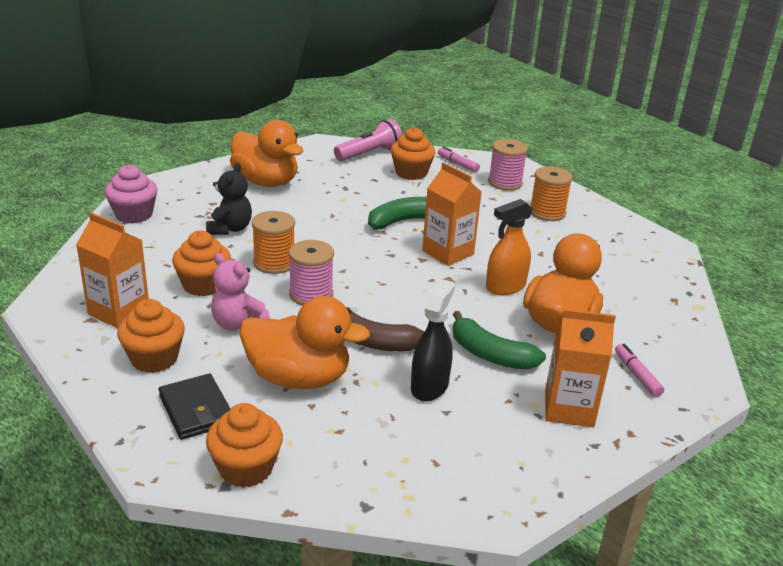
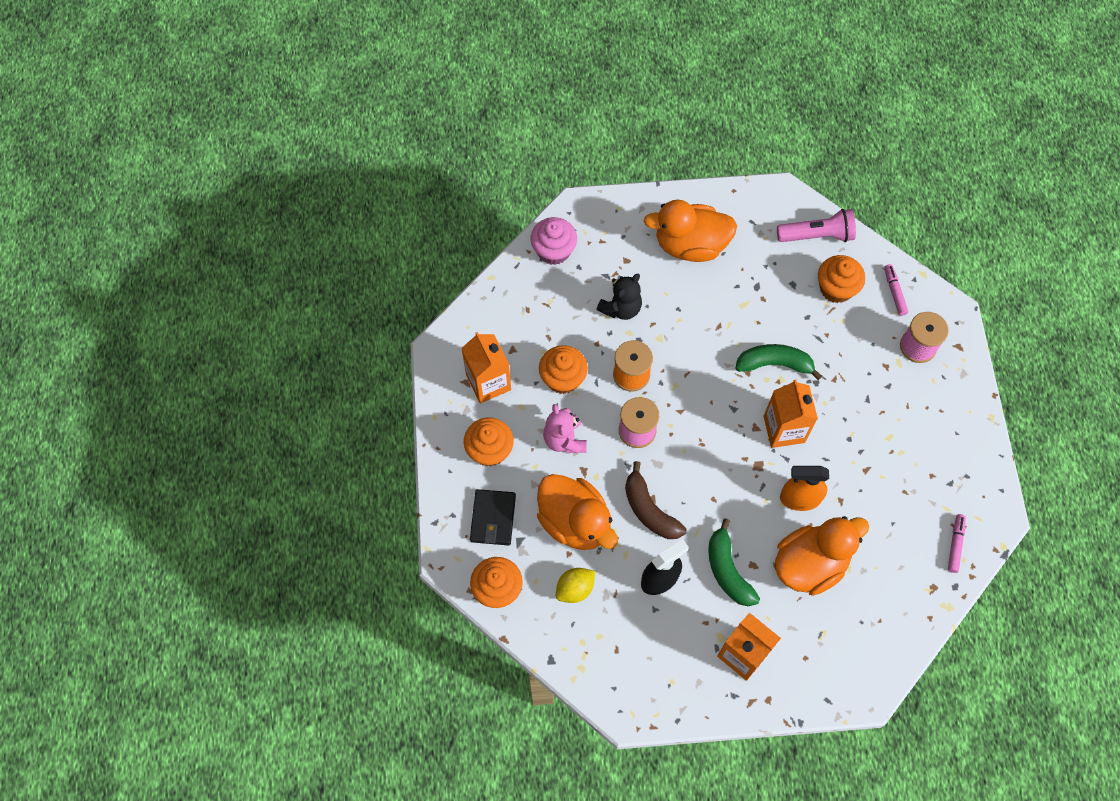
camera: 35 degrees right, 35 degrees up
orange duck [230,120,303,187] -> orange duck turned 105 degrees clockwise [644,199,737,262]
orange spool [530,166,573,221] -> none
pink marker [615,344,664,397] -> pink marker moved to [948,514,966,573]
none -> yellow lemon [556,568,595,603]

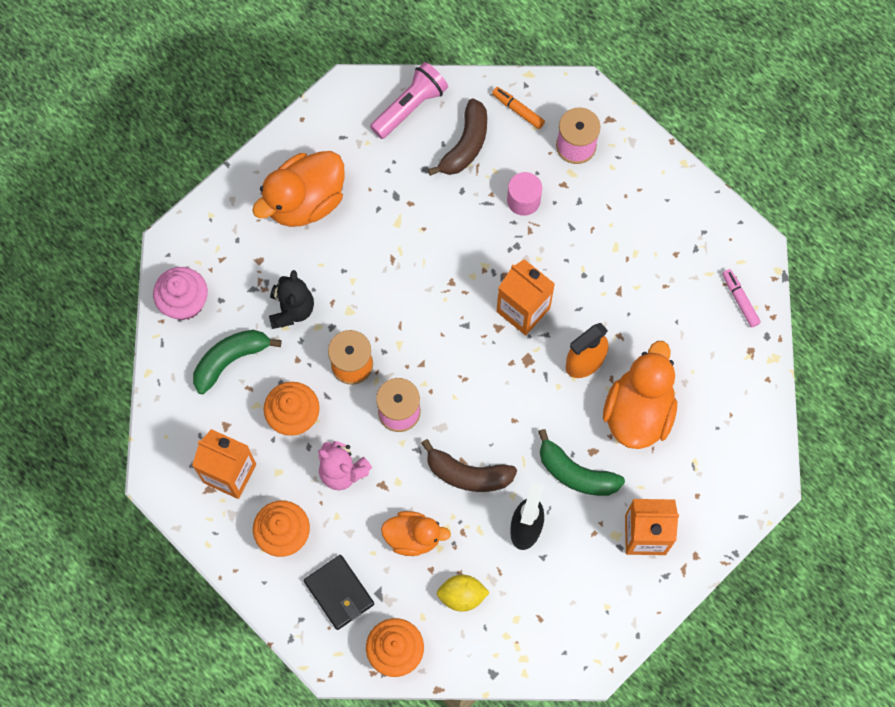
camera: 40 degrees left, 5 degrees up
orange duck [537,474,618,550] -> orange duck [381,511,451,556], size x0.62
yellow lemon [556,568,595,603] -> yellow lemon turned 75 degrees clockwise [437,575,490,612]
green banana [735,344,822,380] -> green banana moved to [193,330,281,394]
orange cupcake [818,255,865,303] -> brown banana [428,99,487,176]
pink marker [884,264,908,316] -> orange marker [492,87,545,129]
none -> pink cylinder [507,172,542,216]

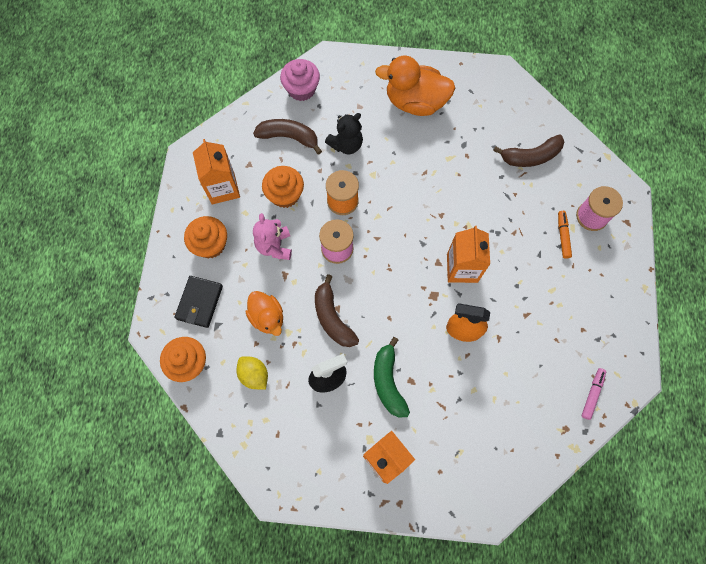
camera: 50 degrees right, 0 degrees up
green banana [193,330,281,394] -> brown banana [253,119,322,155]
pink flashlight [370,62,448,139] -> none
orange marker [492,87,545,129] -> orange marker moved to [558,211,572,258]
pink cylinder [507,172,542,216] -> none
orange duck [603,341,677,449] -> none

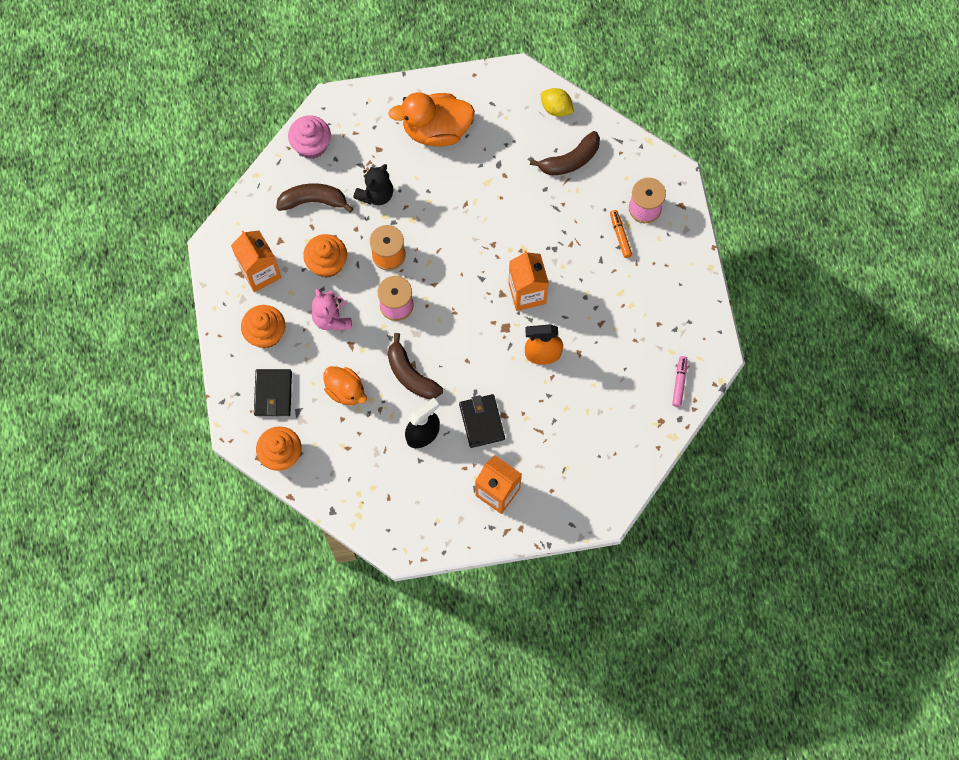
camera: 15 degrees left, 0 degrees up
yellow lemon [236,356,268,390] -> yellow lemon moved to [541,88,574,117]
green banana [374,337,410,418] -> black wallet [459,394,505,448]

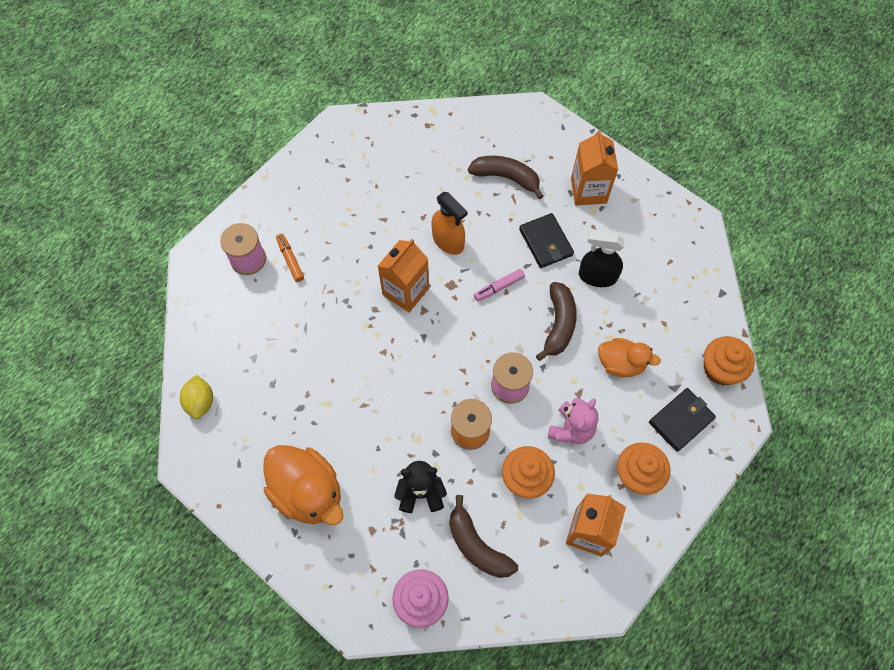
camera: 130 degrees left, 5 degrees down
orange duck [324,366,367,405] -> orange duck turned 105 degrees clockwise [598,338,661,377]
black wallet [459,394,505,448] -> black wallet turned 60 degrees counterclockwise [519,213,574,268]
brown banana [530,131,600,175] -> brown banana moved to [468,156,544,199]
orange marker [610,210,632,258] -> orange marker turned 120 degrees clockwise [276,234,304,282]
pink marker [672,356,687,407] -> pink marker moved to [474,269,525,301]

